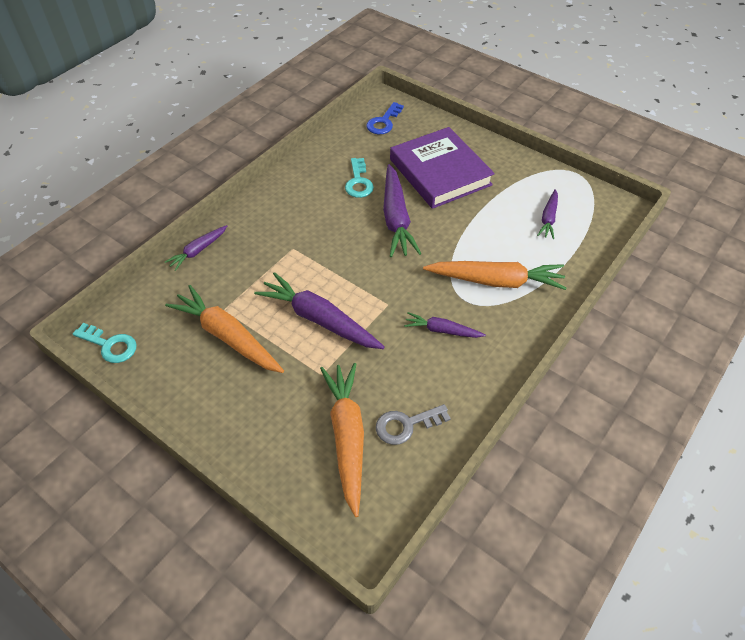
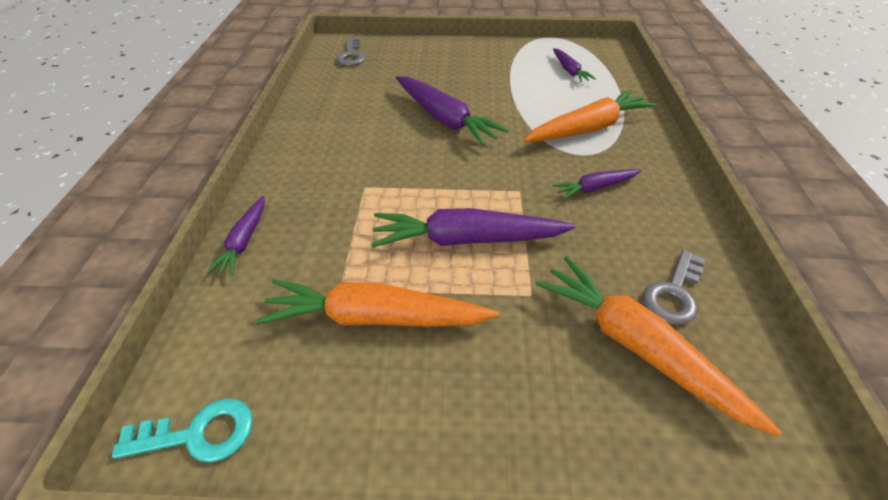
camera: 35 degrees left, 5 degrees down
turquoise key [345,158,374,198] -> none
blue key [366,102,404,134] -> grey key [336,38,365,66]
purple book [390,127,495,209] -> none

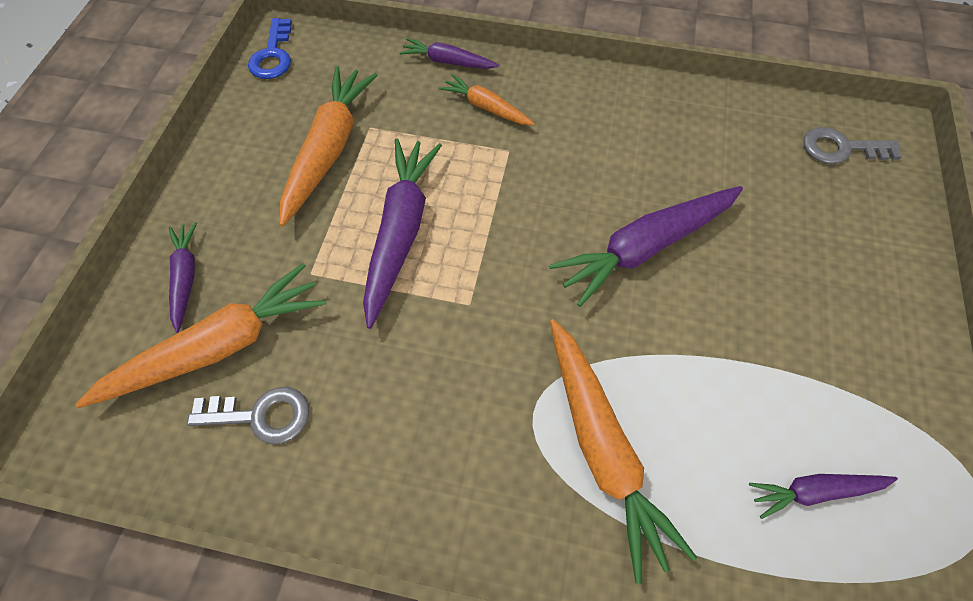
camera: 100 degrees right, 15 degrees up
turquoise key [112,398,253,463] -> blue key [248,18,292,79]
purple carrot [552,169,641,200] -> purple carrot moved to [169,222,197,333]
grey key [643,250,706,325] -> grey key turned 135 degrees clockwise [187,387,309,444]
none -> orange carrot [439,74,535,125]

